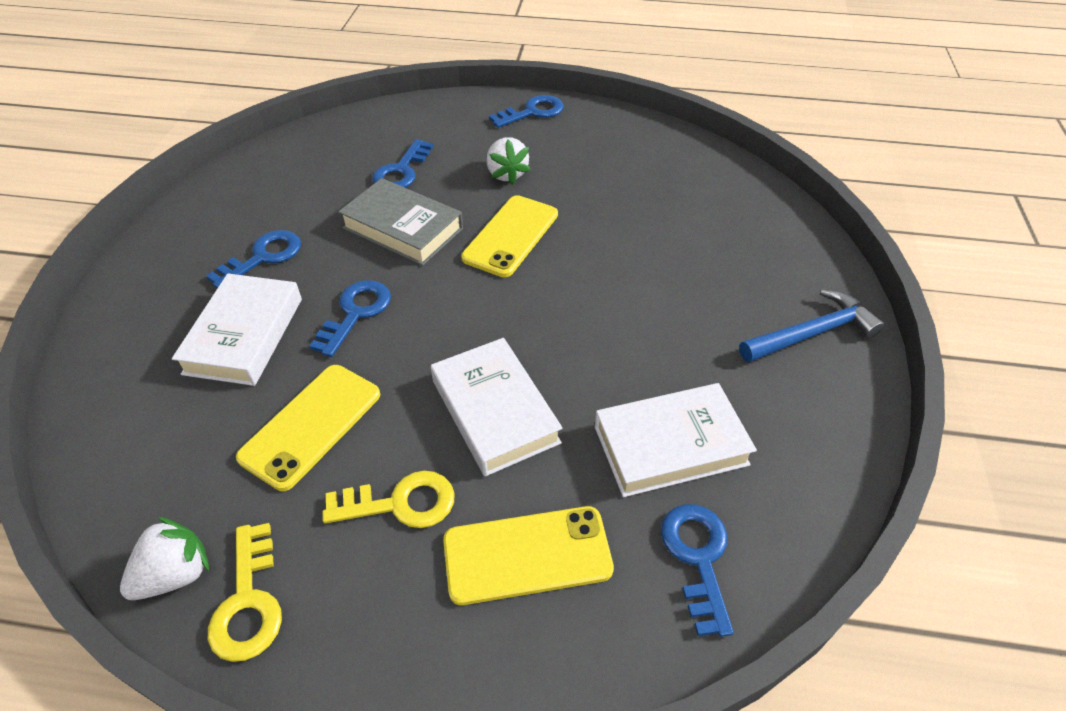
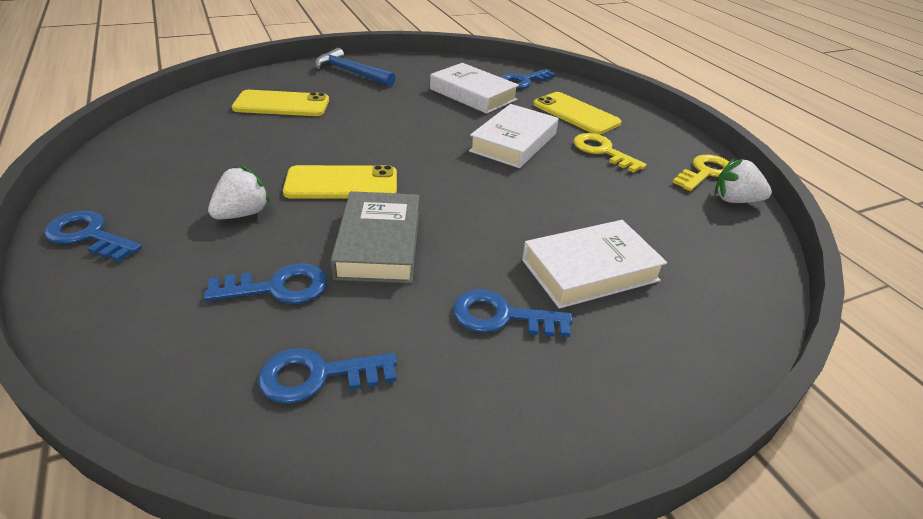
camera: 125 degrees left, 10 degrees down
yellow phone [236,365,380,491] -> yellow phone moved to [232,90,329,116]
blue key [309,280,391,357] -> blue key moved to [258,348,397,404]

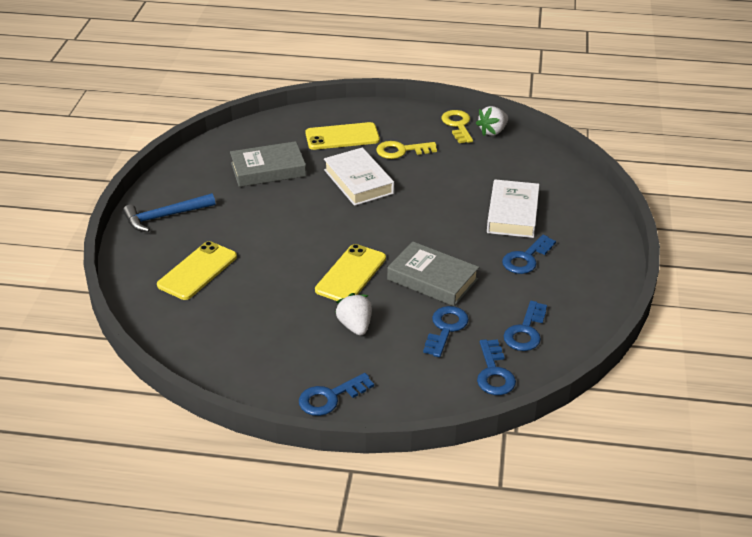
camera: 55 degrees left, 0 degrees up
white book [430,63,519,114] -> grey book [230,141,306,187]
blue key [501,69,556,89] -> blue key moved to [477,339,516,395]

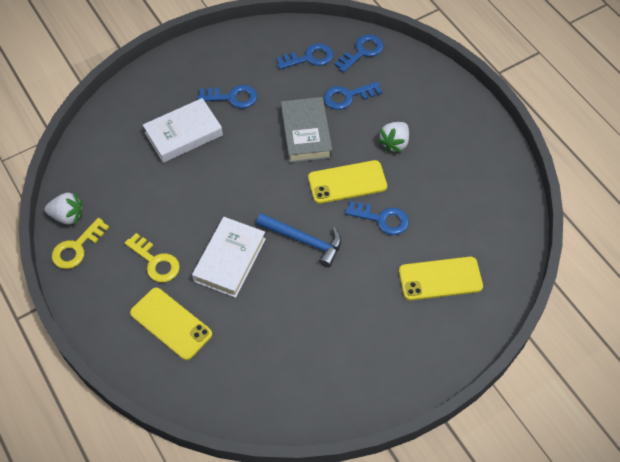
camera: 130 degrees left, 20 degrees up
blue hammer [123,193,215,232] -> blue hammer moved to [256,213,341,268]
grey book [230,141,306,187] -> none
blue key [299,373,374,416] -> blue key moved to [345,201,409,235]

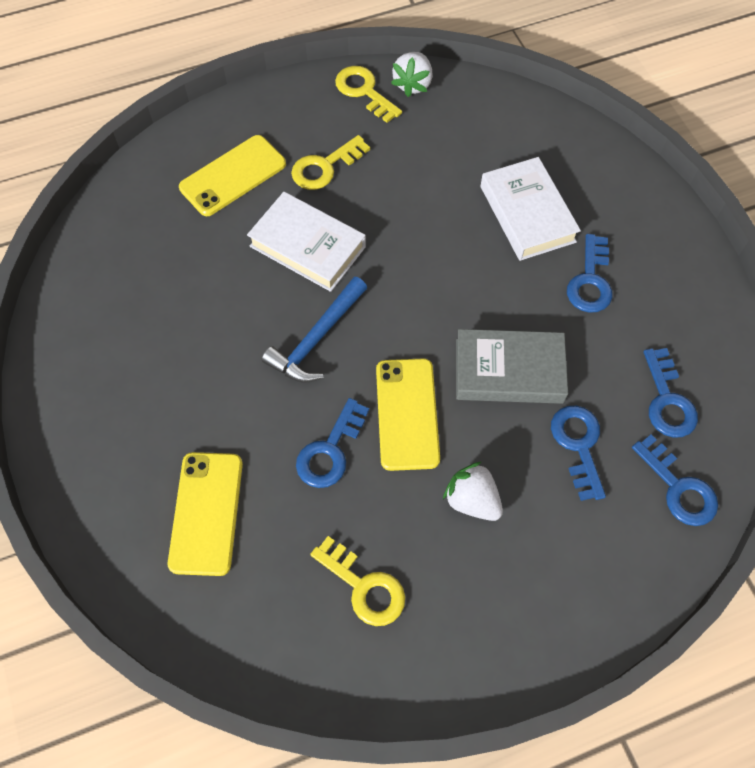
camera: 100 degrees right, 5 degrees up
none -> yellow key [310,536,405,626]

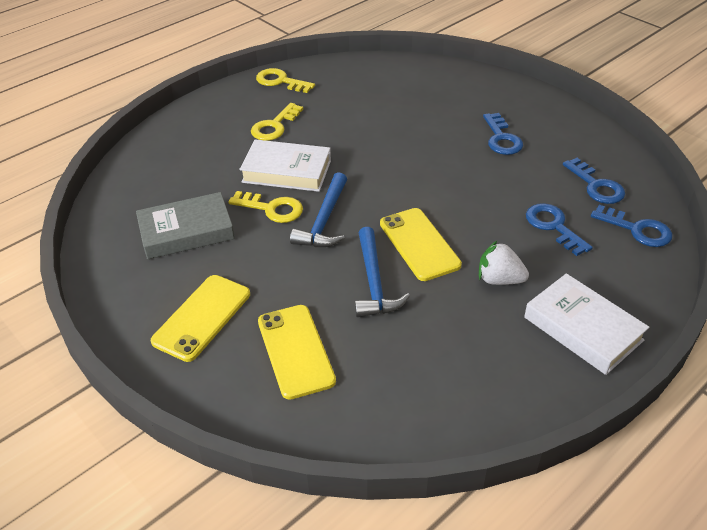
camera: 20 degrees left, 20 degrees down
yellow phone [179,135,286,216] -> yellow phone moved to [151,275,250,362]
blue key [296,398,369,488] -> blue hammer [355,227,410,317]
yellow key [310,536,405,626] -> yellow key moved to [228,191,303,223]
white strawberry [391,52,432,97] -> none
grey book [456,329,568,404] -> grey book moved to [136,192,235,259]
white book [481,157,581,261] -> white book moved to [524,273,649,375]

